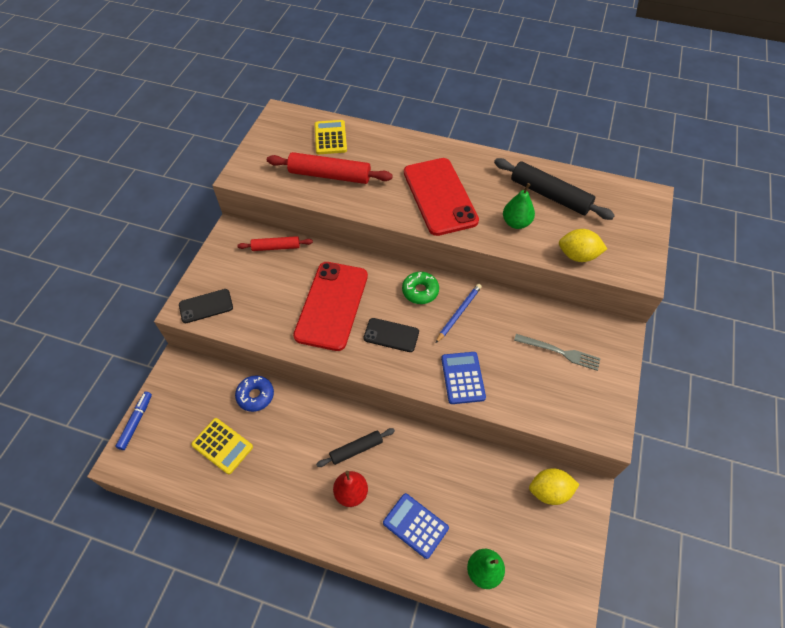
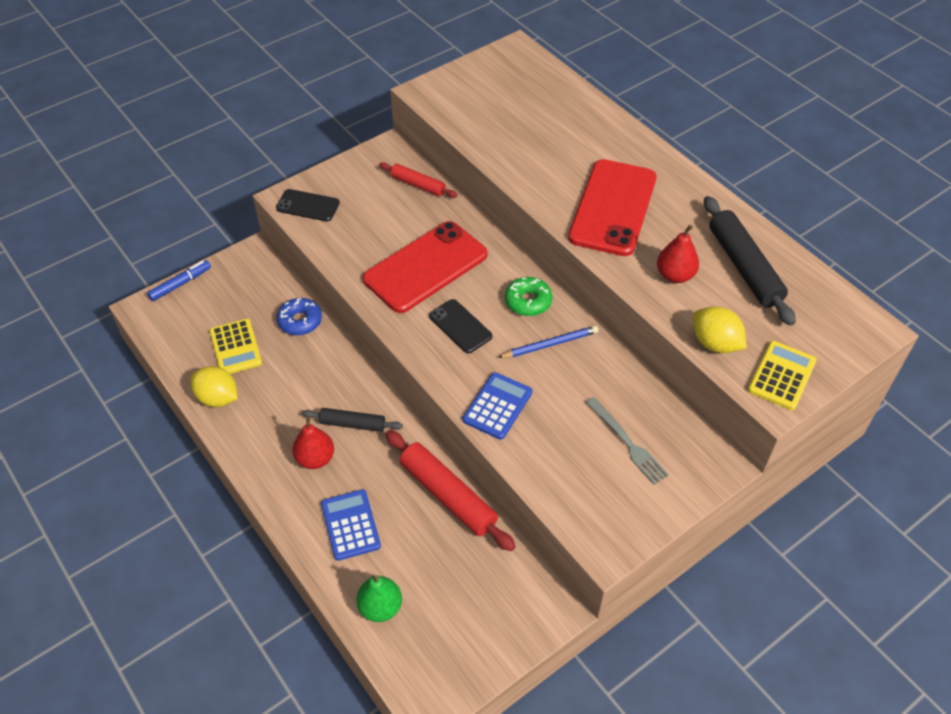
camera: 35 degrees right, 5 degrees down
red rolling pin [267,152,393,184] -> red rolling pin moved to [385,430,516,551]
yellow calculator [315,120,347,154] -> yellow calculator moved to [748,341,817,410]
green pear [503,183,535,229] -> red pear [657,225,699,283]
yellow lemon [529,468,580,505] -> yellow lemon moved to [190,366,238,407]

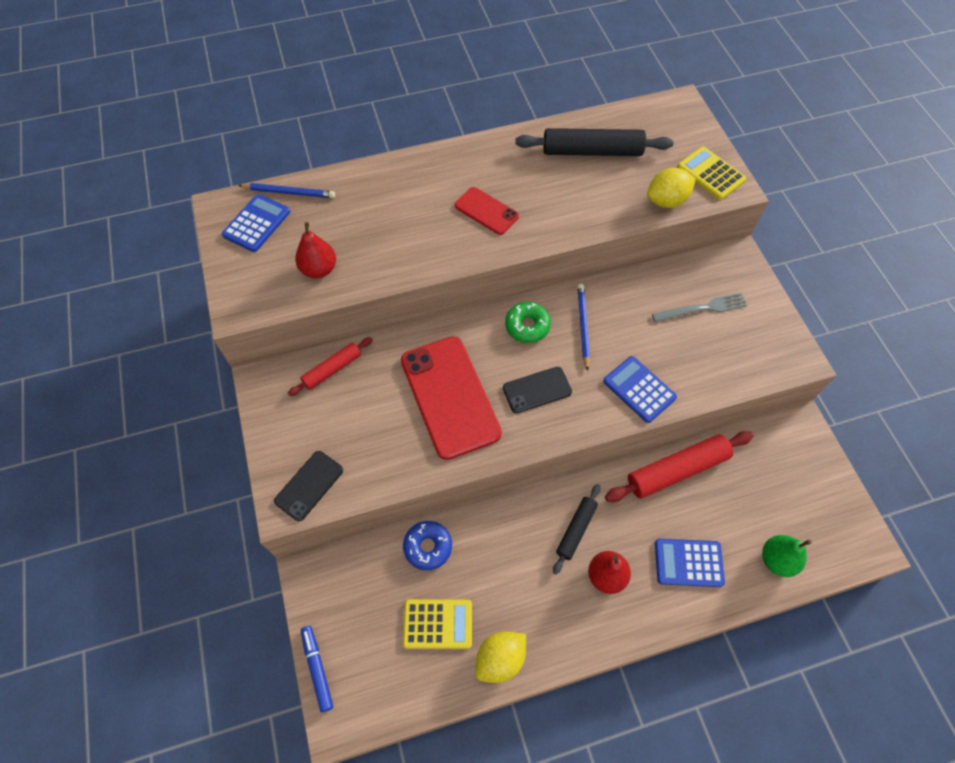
camera: 70 degrees left, 10 degrees up
red phone [568,159,657,256] -> red phone [455,187,519,235], size x0.52
red pear [657,225,699,283] -> red pear moved to [295,222,336,278]
none -> blue calculator [222,194,290,252]
none -> blue pencil [238,183,335,198]

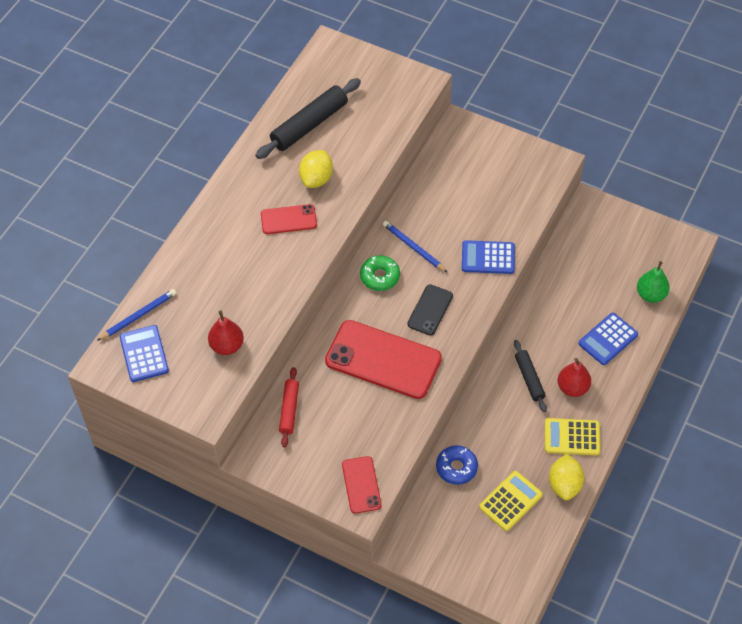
camera: 45 degrees left, 5 degrees down
black phone [274,451,343,521] -> red phone [342,456,382,514]
blue marker [301,626,333,713] -> none
red rolling pin [605,431,754,502] -> none
yellow lemon [647,168,696,208] -> yellow lemon moved to [299,150,333,188]
grey fork [652,293,748,322] -> none
yellow calculator [677,147,746,200] -> yellow calculator moved to [545,418,600,455]

